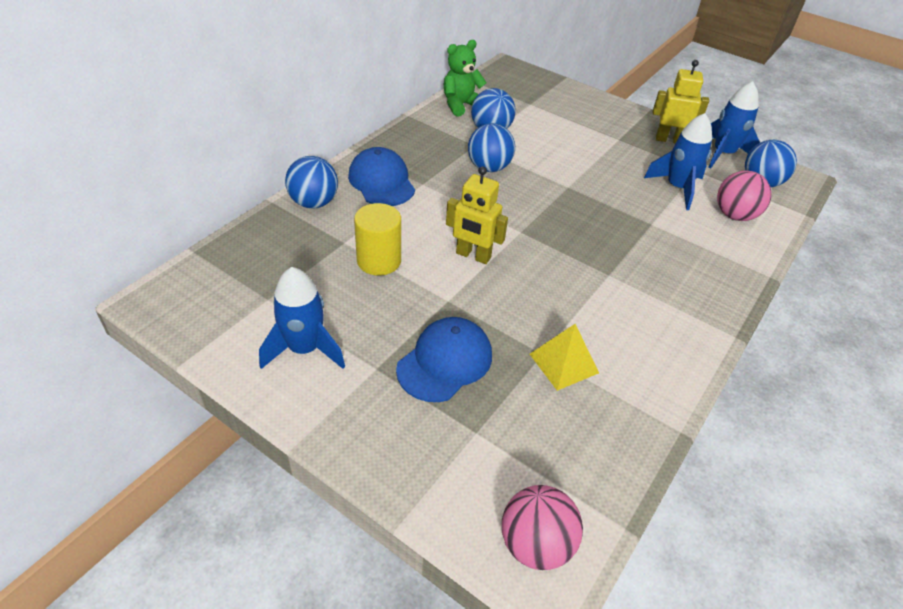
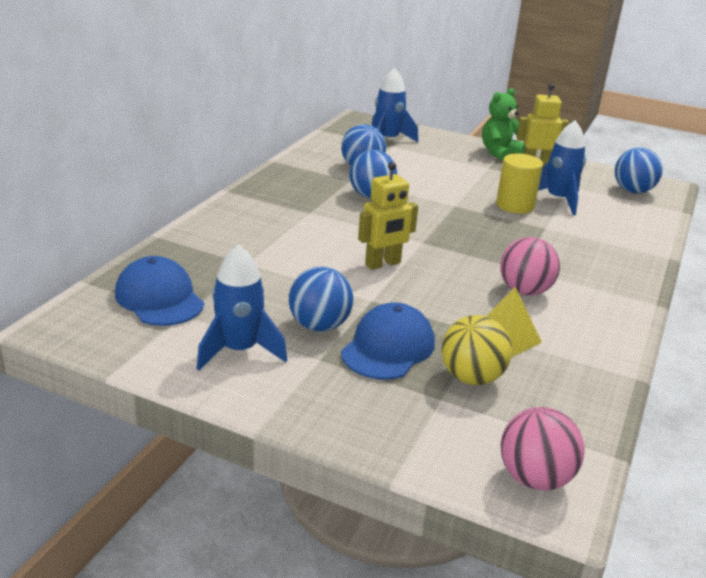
camera: 10 degrees left, 15 degrees down
blue ball [285,156,338,208] -> blue ball moved to [289,267,353,332]
blue cap [348,147,415,206] -> blue cap moved to [115,256,204,326]
yellow cylinder [354,203,401,275] -> yellow cylinder moved to [496,154,543,214]
green teddy bear [444,40,487,117] -> green teddy bear moved to [482,88,525,161]
yellow robot [446,166,508,264] -> yellow robot turned 45 degrees counterclockwise [358,162,418,270]
blue rocket [709,81,760,168] -> blue rocket moved to [371,68,418,142]
pink ball [717,170,772,221] -> pink ball moved to [500,237,560,296]
none -> yellow ball [441,315,512,385]

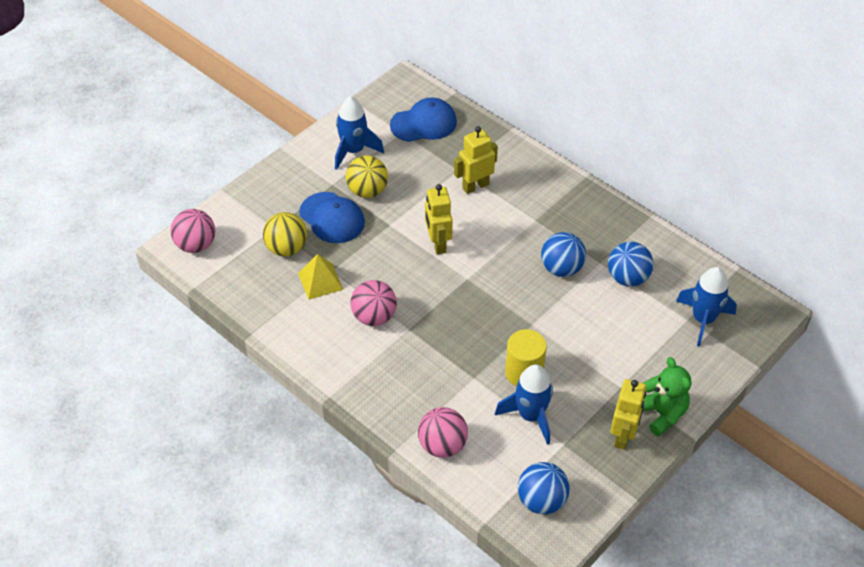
camera: 110 degrees right, 20 degrees up
blue ball [289,267,353,332] -> yellow ball [346,155,388,198]
none -> pink ball [418,407,468,458]
none -> yellow robot [454,126,498,194]

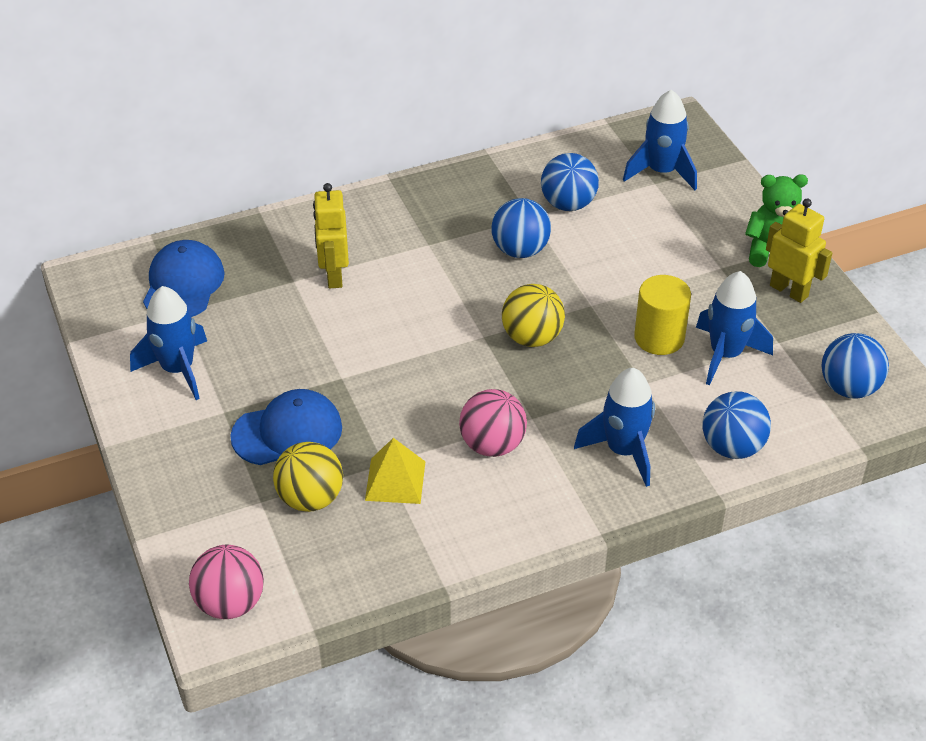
camera: 65 degrees left, 5 degrees down
yellow ball [346,155,388,198] -> yellow ball moved to [502,284,565,347]
pink ball [418,407,468,458] -> blue ball [702,391,771,459]
yellow robot [425,184,453,255] -> none
none -> blue rocket [574,368,655,487]

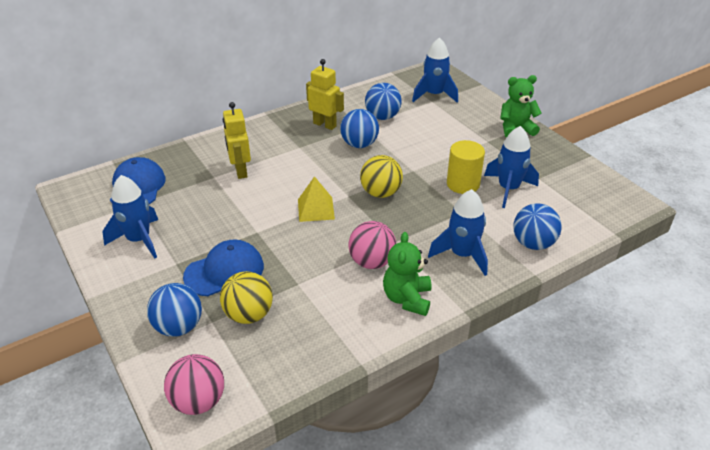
camera: 10 degrees left, 5 degrees down
yellow pyramid [365,438,426,504] -> yellow pyramid moved to [298,176,335,222]
yellow robot [766,198,832,303] -> yellow robot moved to [306,59,344,130]
blue ball [821,333,889,398] -> blue ball moved to [147,283,202,337]
none -> green teddy bear [383,232,432,316]

